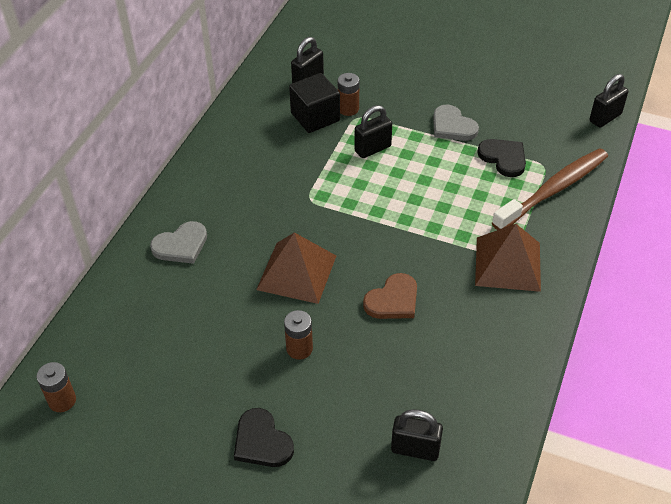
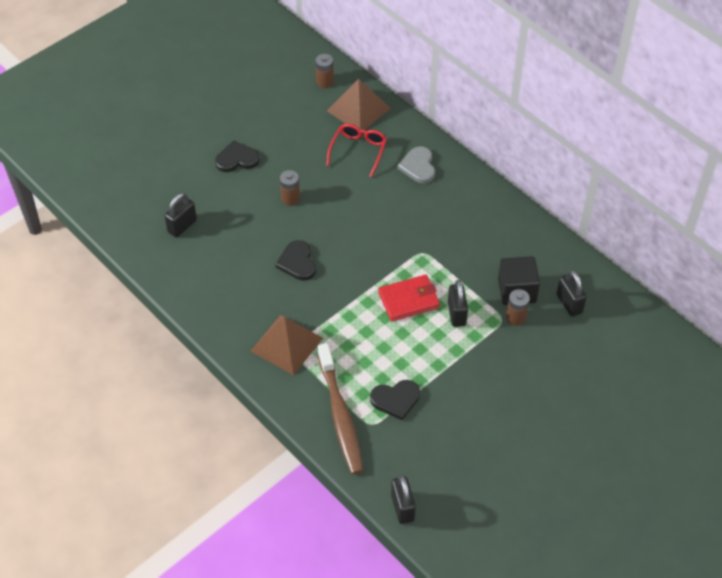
camera: 115 degrees right, 5 degrees up
brown pyramid [256,232,336,304] -> brown pyramid moved to [327,79,391,130]
brown heart [363,273,417,319] -> black heart [275,240,316,281]
grey heart [433,105,479,141] -> none
none -> red glasses [326,124,387,178]
none -> red wallet [378,275,440,321]

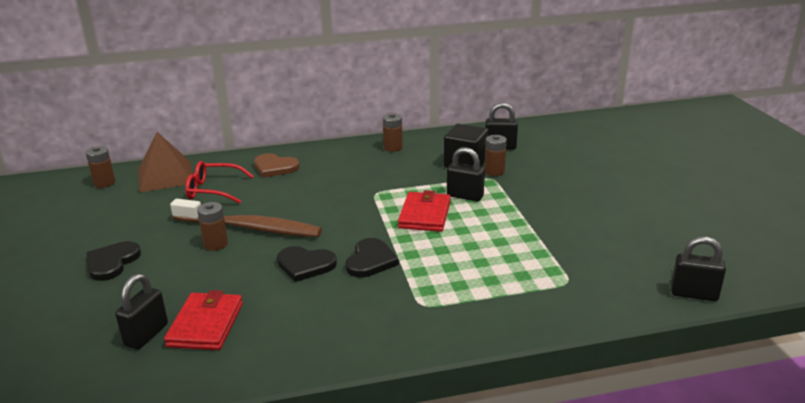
camera: 60 degrees left, 25 degrees down
black padlock [165,193,197,237] -> black padlock turned 45 degrees clockwise [115,274,168,350]
brown pyramid [251,315,323,375] -> none
brown toothbrush [317,343,363,475] -> brown toothbrush moved to [170,199,322,237]
red glasses [326,124,387,178] -> red glasses turned 45 degrees counterclockwise [185,161,254,203]
black heart [370,380,420,420] -> black heart moved to [345,238,399,278]
grey heart [397,146,435,183] -> brown heart [254,153,300,178]
none -> red wallet [164,290,243,350]
none -> brown battery [383,113,403,152]

